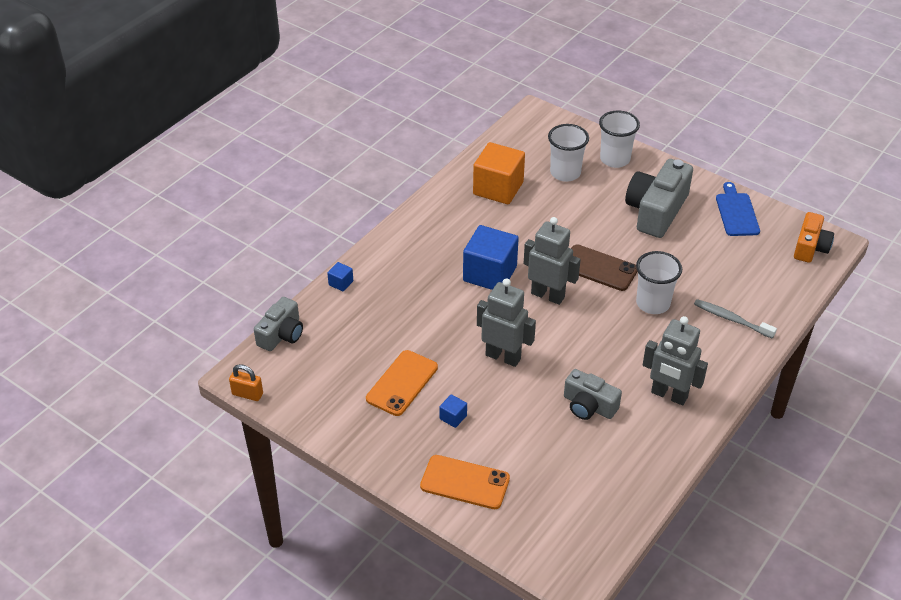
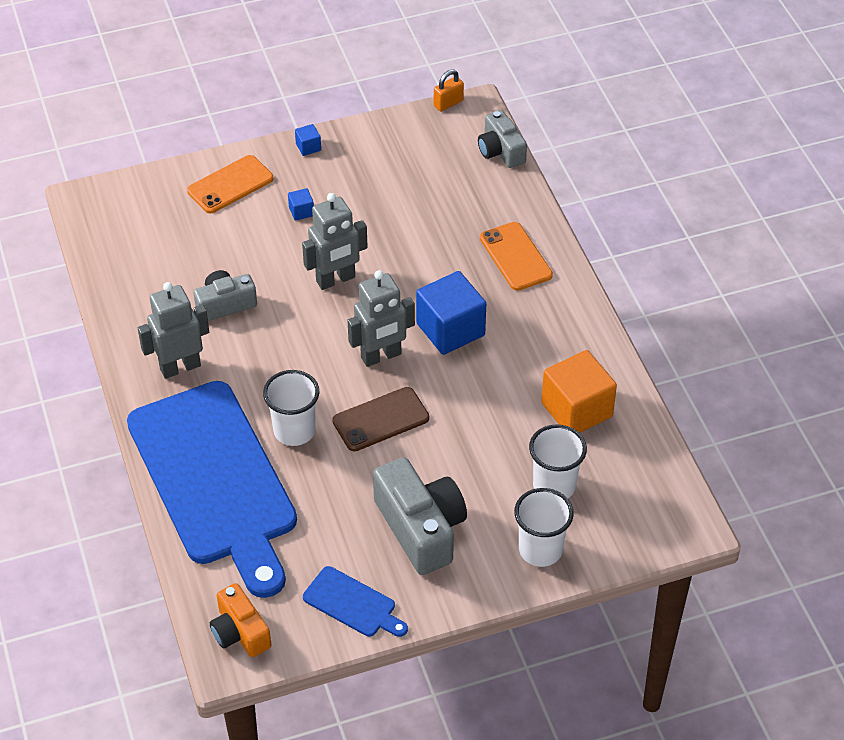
camera: 125 degrees right, 5 degrees up
blue cube [327,262,353,291] -> blue cube moved to [295,124,321,156]
orange phone [366,350,438,416] -> orange phone moved to [480,222,553,291]
grey toothbrush [694,299,777,339] -> blue cutting board [127,381,297,598]

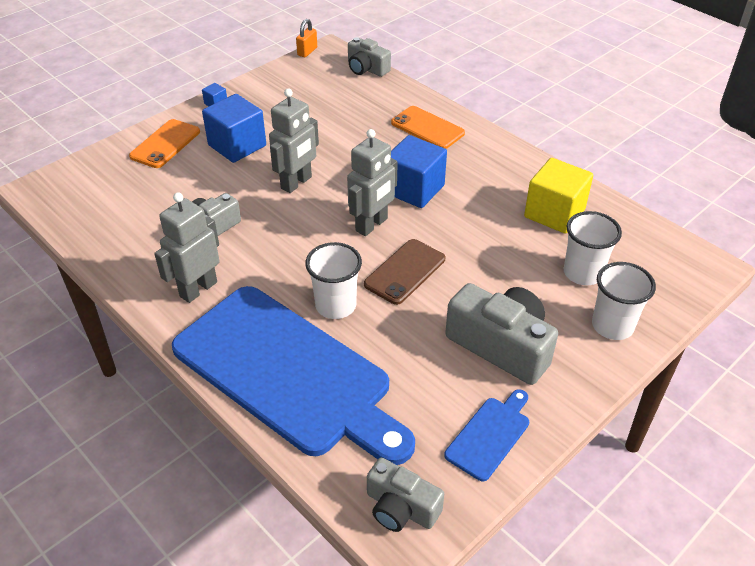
camera: 25 degrees left, 5 degrees down
orange camera [210,583,271,657] -> grey camera [367,458,444,532]
blue cube [288,188,314,221] -> blue cube [202,94,266,163], size x2.33
blue cutting board [303,566,408,637] -> blue cutting board turned 60 degrees counterclockwise [444,389,529,482]
orange cube [541,350,617,433] -> yellow cube [524,158,593,234]

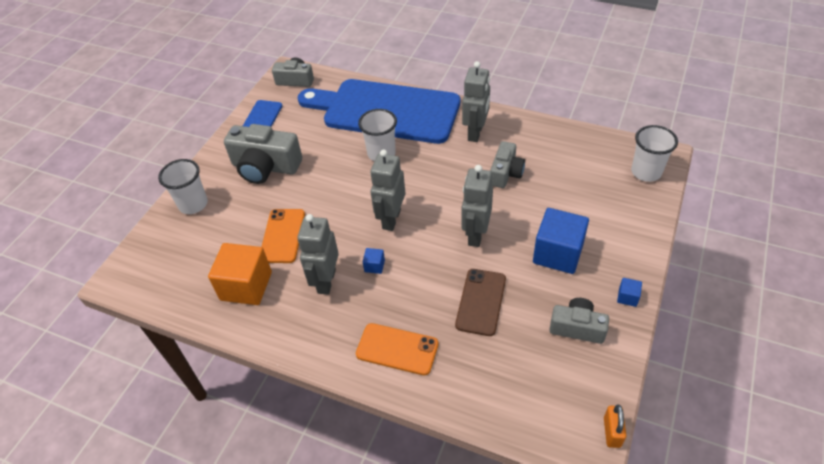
camera: 160 degrees right, 5 degrees up
orange phone [129,119,200,168] -> orange phone moved to [262,209,305,263]
grey camera [348,37,391,77] -> grey camera moved to [549,298,609,344]
brown phone [364,239,445,305] -> brown phone moved to [455,269,506,336]
blue cube [391,135,447,208] -> blue cube [363,248,385,274], size x0.43
yellow cube [524,158,593,234] -> orange cube [208,243,272,305]
white cup [564,211,622,285] -> white cup moved to [631,125,678,182]
none -> grey robot [297,214,339,295]

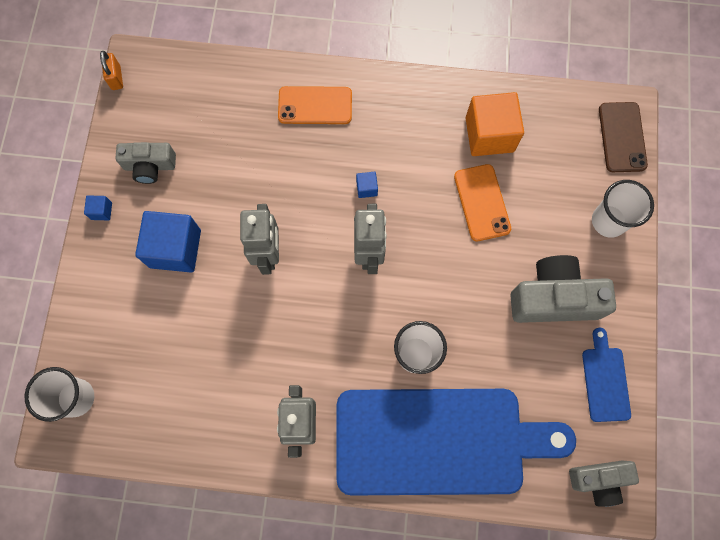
camera: 160 degrees right, 25 degrees up
grey robot [297,214,339,295] -> none
brown phone [455,269,506,336] -> brown phone moved to [599,102,648,172]
grey camera [490,141,525,188] -> none

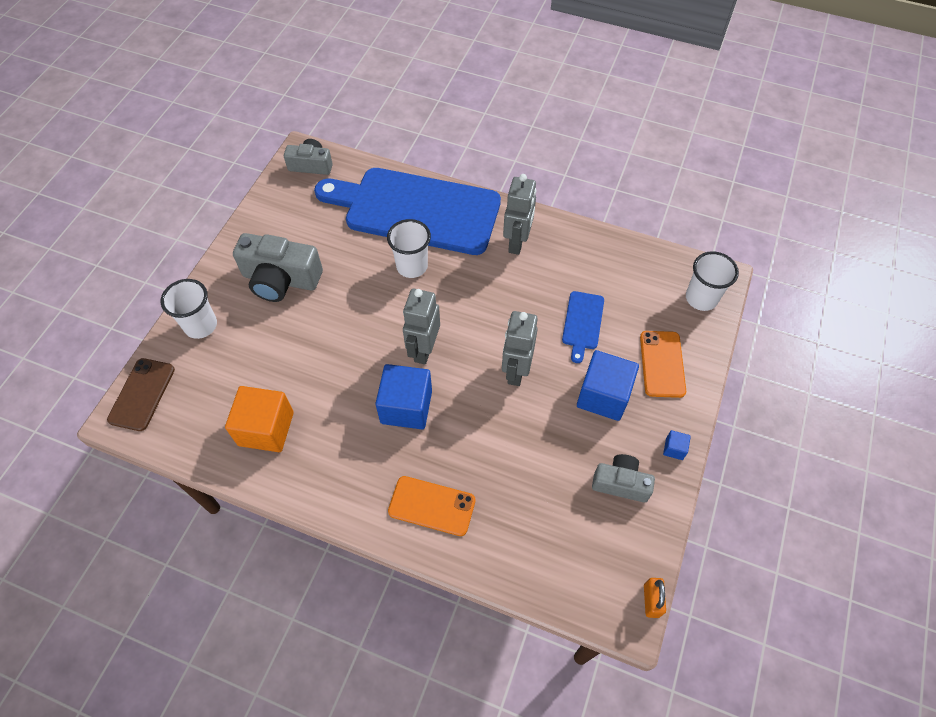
camera: 165 degrees left, 15 degrees down
blue cube [356,172,378,198] -> blue cube [375,364,432,429], size x2.33
orange phone [454,164,511,241] -> orange phone moved to [640,331,686,398]
blue cutting board [582,328,631,422] -> blue cutting board moved to [562,291,604,363]

